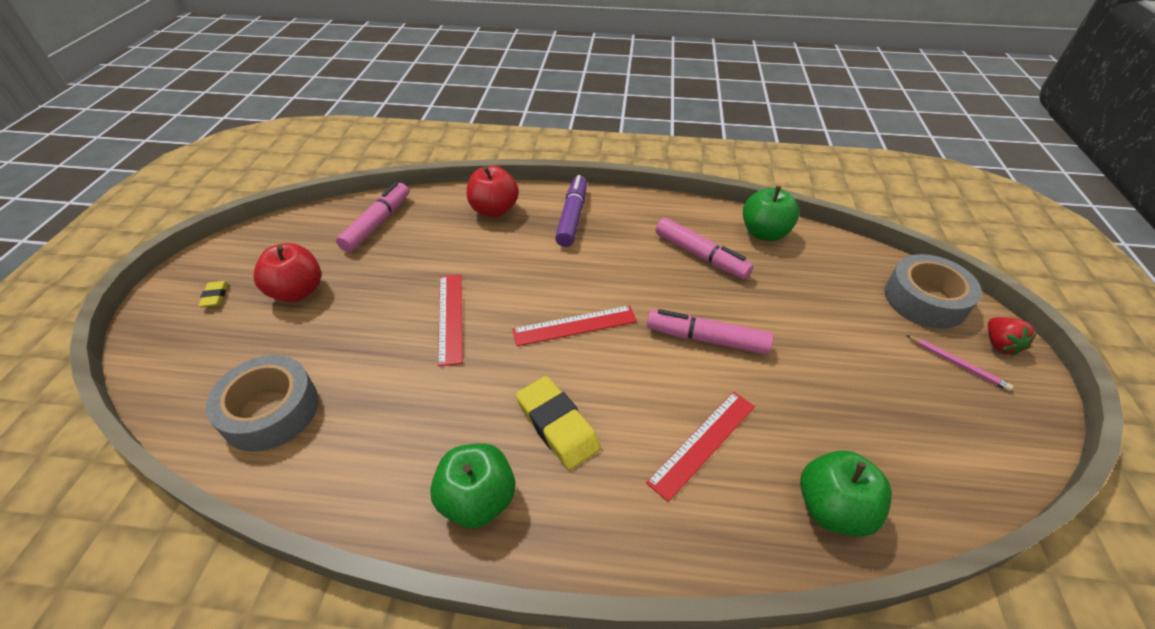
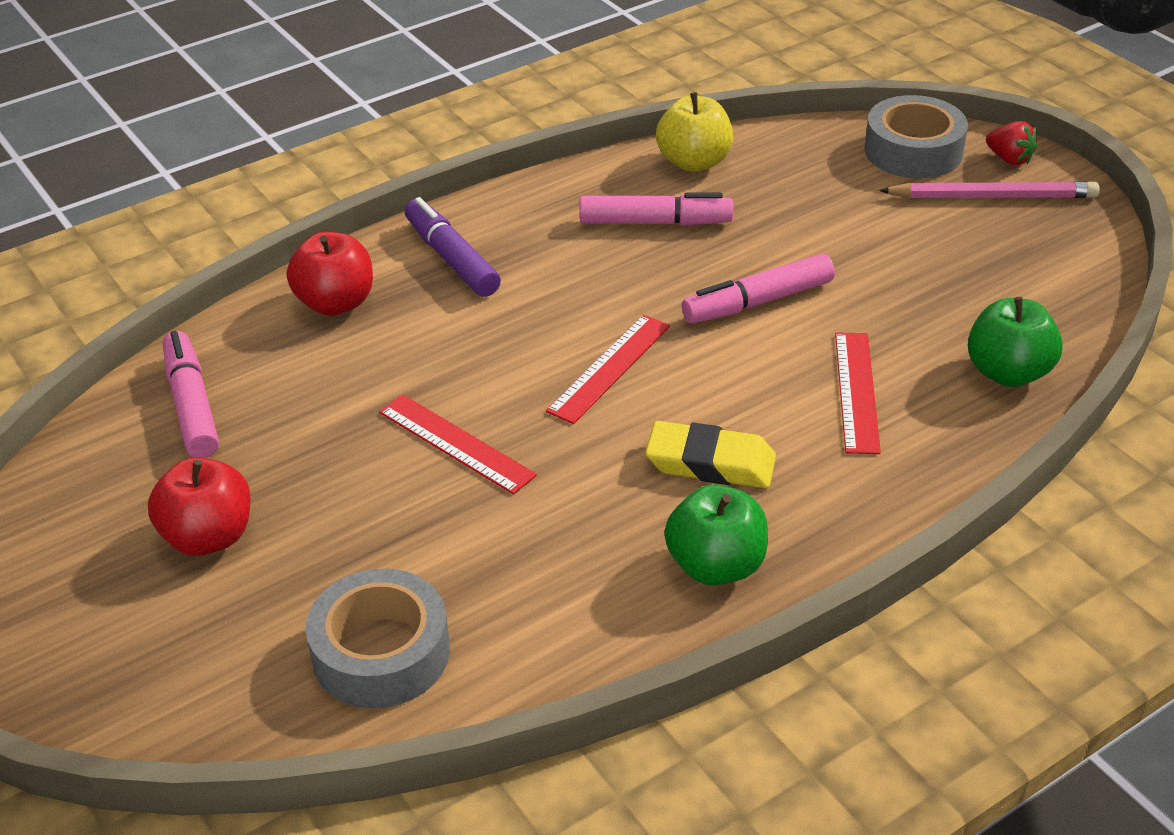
camera: 40 degrees left, 5 degrees down
yellow eraser [199,281,228,307] -> none
green apple [743,186,800,241] -> yellow apple [656,92,733,172]
pink pencil [906,335,1014,391] -> pink pencil [879,181,1100,198], size x1.79

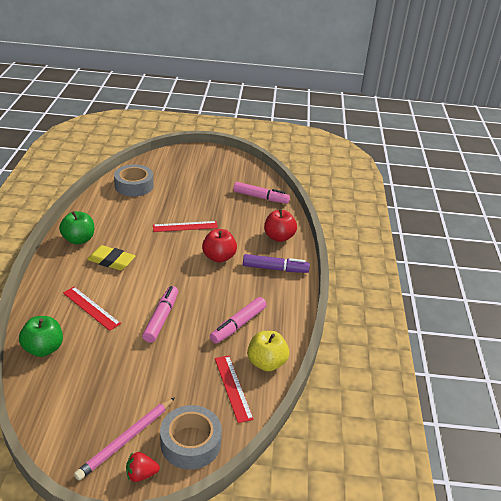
camera: 125 degrees right, 5 degrees down
red apple [148,458,251,556] -> red apple moved to [202,229,237,263]
red ruler [546,315,670,424] -> red ruler moved to [215,355,254,423]
yellow eraser [645,421,776,488] -> yellow eraser turned 60 degrees clockwise [87,245,135,270]

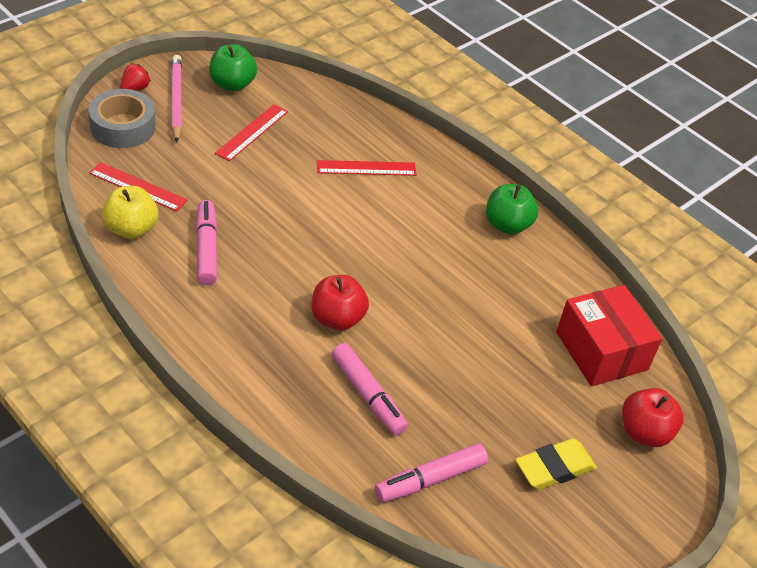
camera: 130 degrees right, 10 degrees up
green apple [19,316,63,357] -> green apple moved to [209,44,257,92]
yellow eraser [87,245,135,270] -> yellow eraser moved to [516,438,597,490]
grey tape [114,164,154,197] -> red box [556,285,663,386]
pink marker [142,286,178,343] -> pink marker moved to [332,343,408,436]
red ruler [153,221,218,232] -> red ruler moved to [215,104,288,161]
purple marker [243,254,310,273] -> none
red apple [264,209,297,242] -> red apple moved to [622,388,684,447]

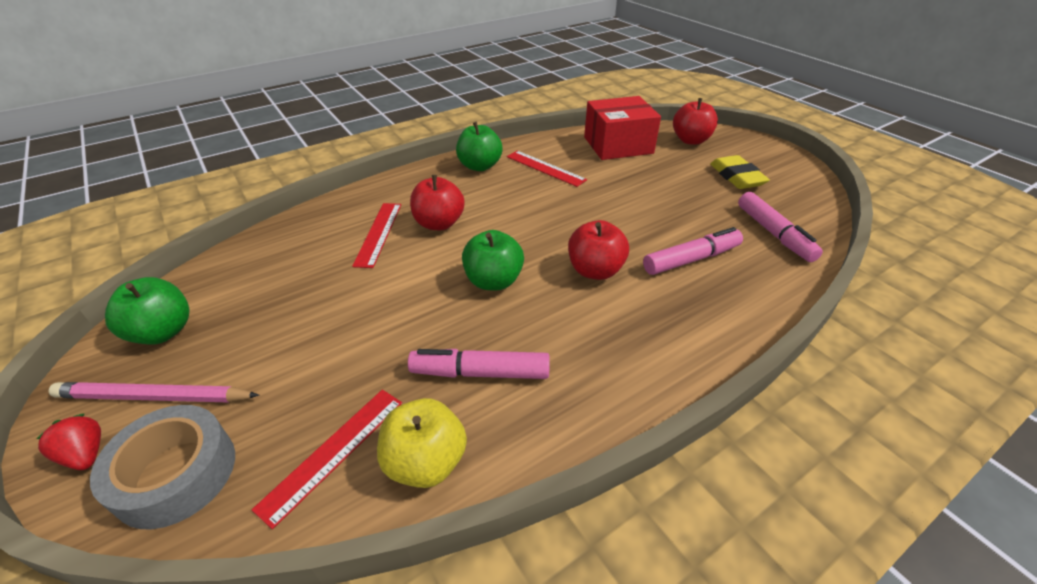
camera: 75 degrees left, 5 degrees down
red ruler [215,104,288,161] -> red ruler moved to [507,151,587,187]
none -> red apple [410,175,465,230]
none -> green apple [462,230,524,290]

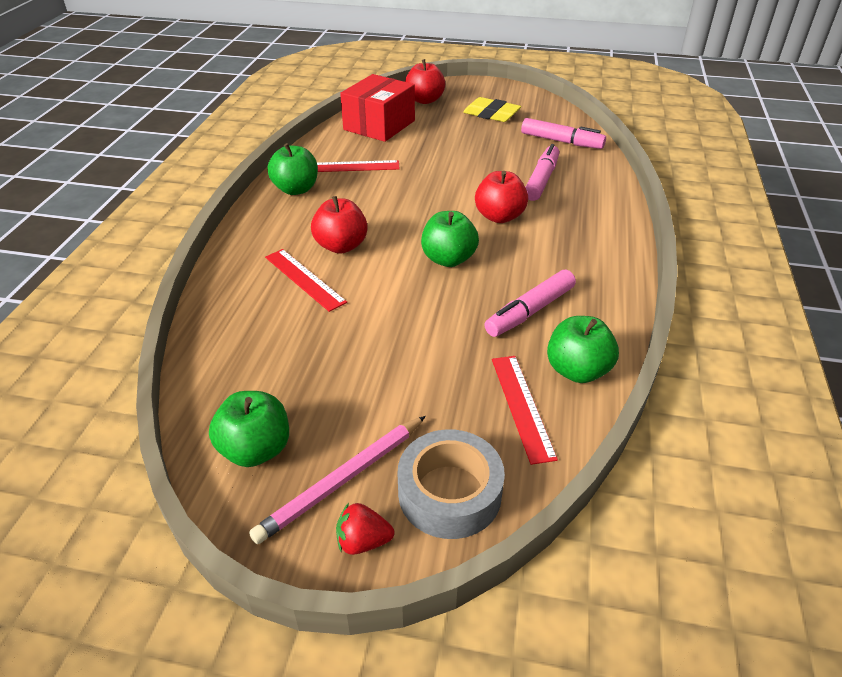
camera: 45 degrees left, 0 degrees up
yellow apple [377,398,467,488] -> green apple [547,316,619,383]

